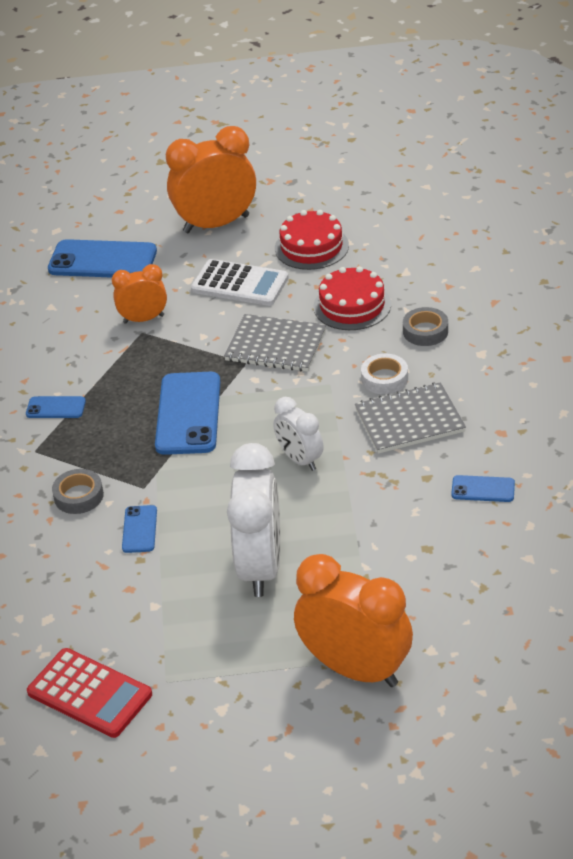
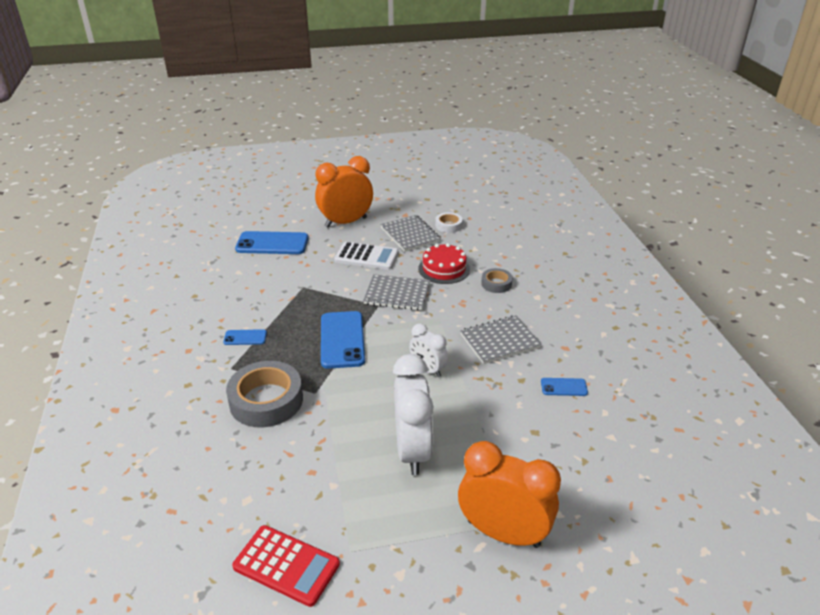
camera: 10 degrees left, 5 degrees down
grey tape [52,469,104,514] -> grey tape [226,361,303,428], size x1.96
orange clock [112,264,167,324] -> none
blue phone [122,505,157,553] -> none
red cake [275,210,349,270] -> grey notebook [380,215,441,252]
white tape [361,354,408,394] -> white tape moved to [435,212,463,233]

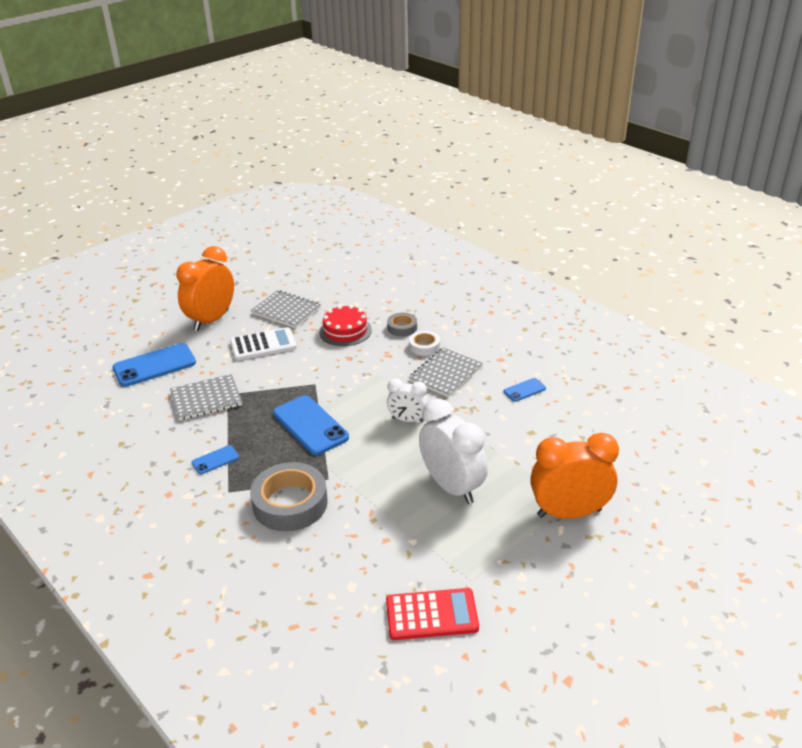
camera: 30 degrees left, 0 degrees up
grey notebook [363,274,430,310] -> grey notebook moved to [170,374,242,421]
white tape [435,212,463,233] -> white tape moved to [409,331,440,356]

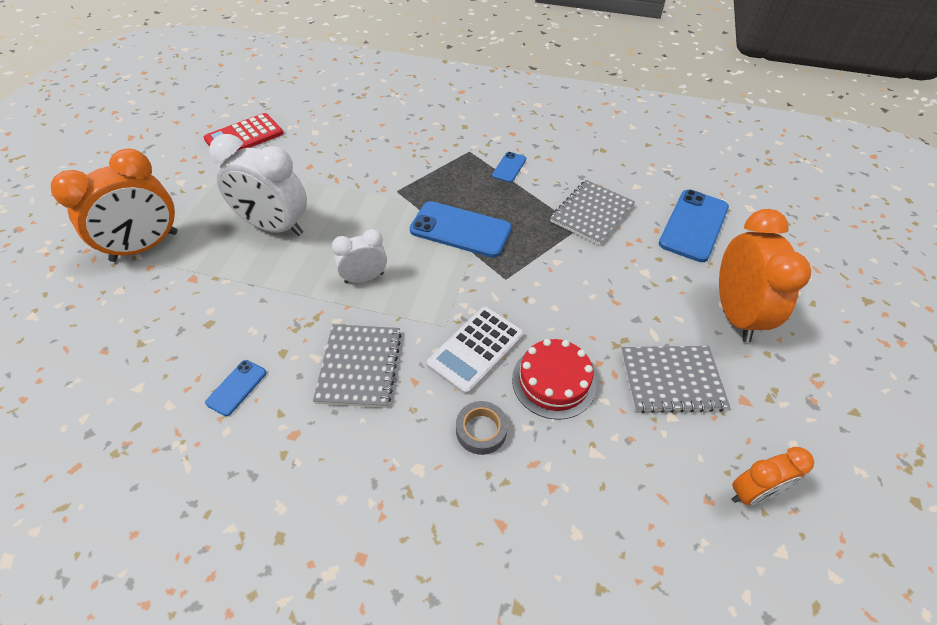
camera: 145 degrees right, 15 degrees up
white calculator [230,327,297,361] -> white calculator moved to [427,307,524,395]
grey tape [250,462,328,531] -> none
white tape [409,331,440,356] -> none
none -> orange clock [732,447,814,505]

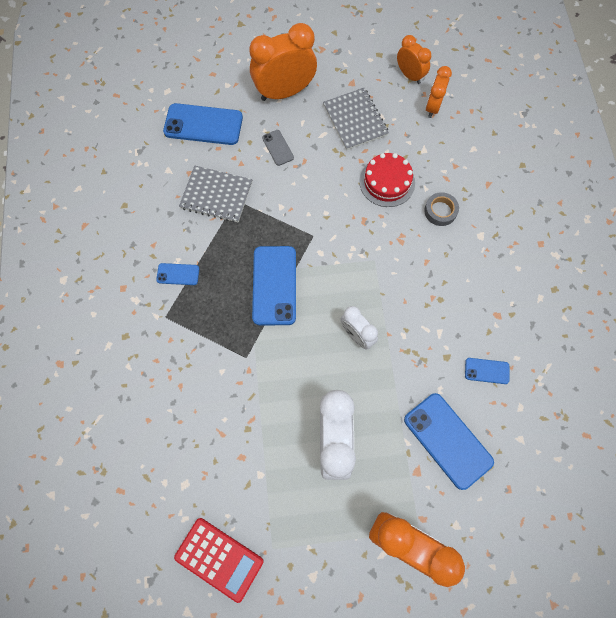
camera: 110 degrees left, 20 degrees up
grey notebook [313,324,402,408] -> none
white calculator [427,307,524,395] -> none
none -> grey phone [262,130,294,166]
none -> blue phone [404,393,494,490]
none -> orange clock [426,66,452,118]

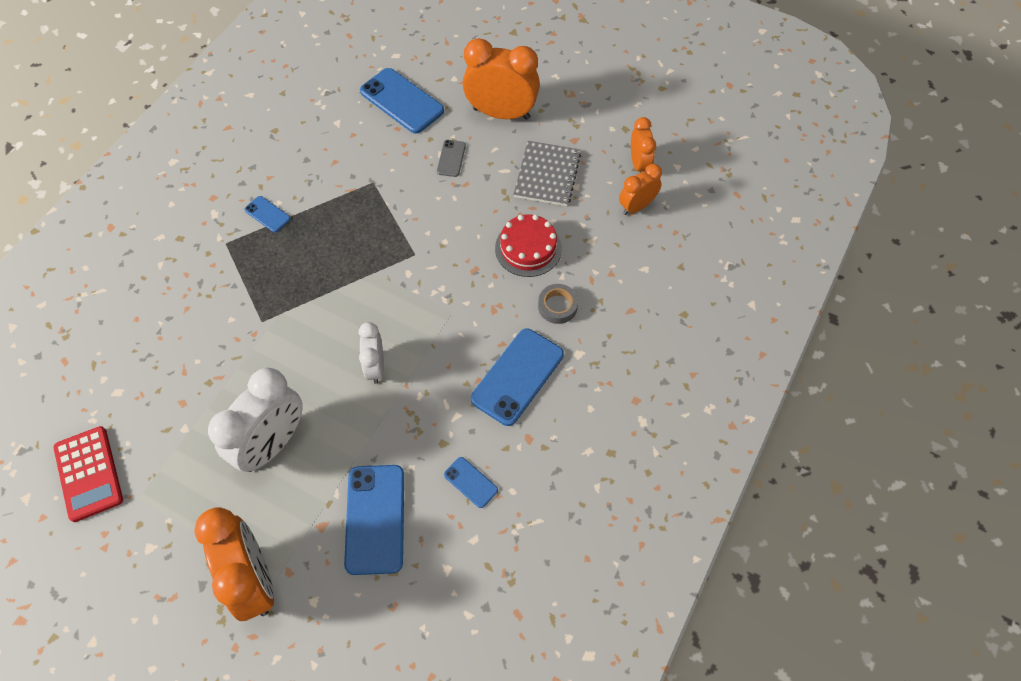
camera: 35 degrees right, 10 degrees down
grey notebook [179,166,252,223] -> none
blue phone [252,246,296,325] -> blue phone moved to [471,329,564,426]

